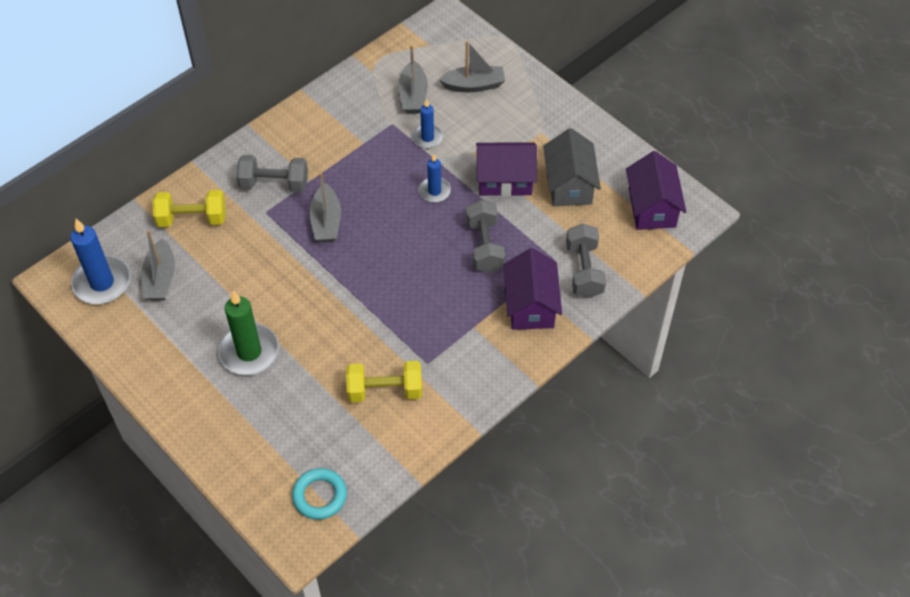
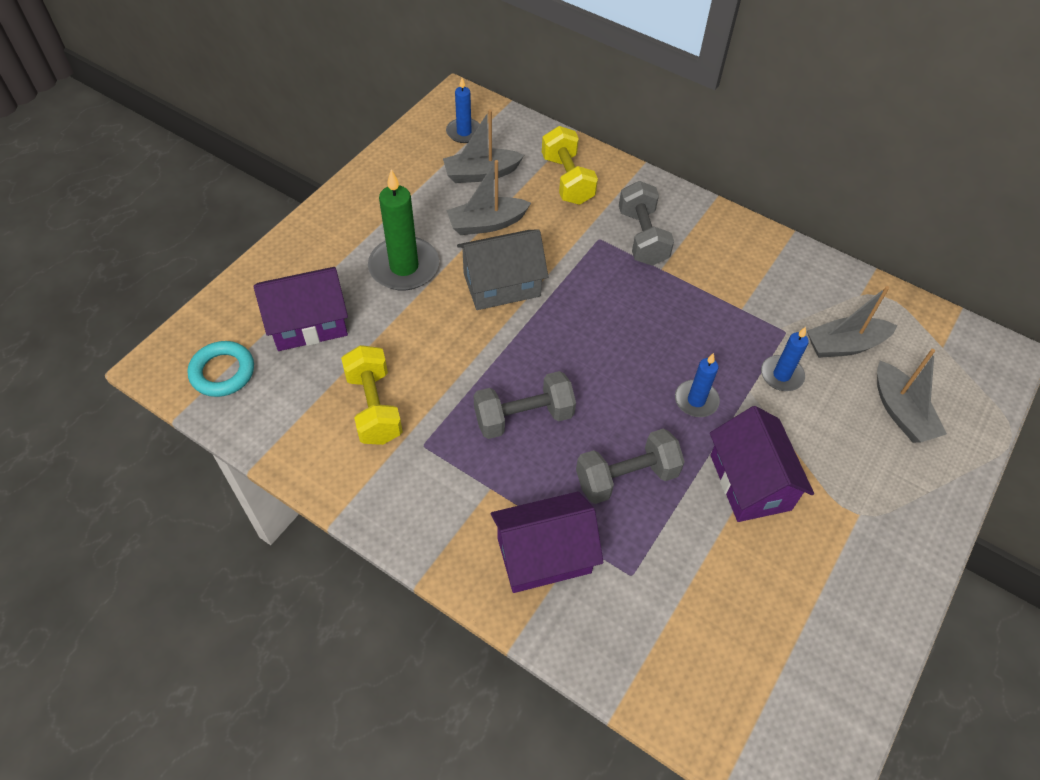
camera: 75 degrees right, 0 degrees up
blue candle [70,219,131,304] -> blue candle [446,78,480,143], size x0.58
grey boat [309,172,341,242] -> grey boat moved to [446,160,531,235]
grey house [543,128,601,206] -> grey house moved to [457,229,548,310]
grey dumbbell [566,224,606,298] -> grey dumbbell moved to [473,371,576,439]
purple house [626,151,686,230] -> purple house moved to [254,267,348,351]

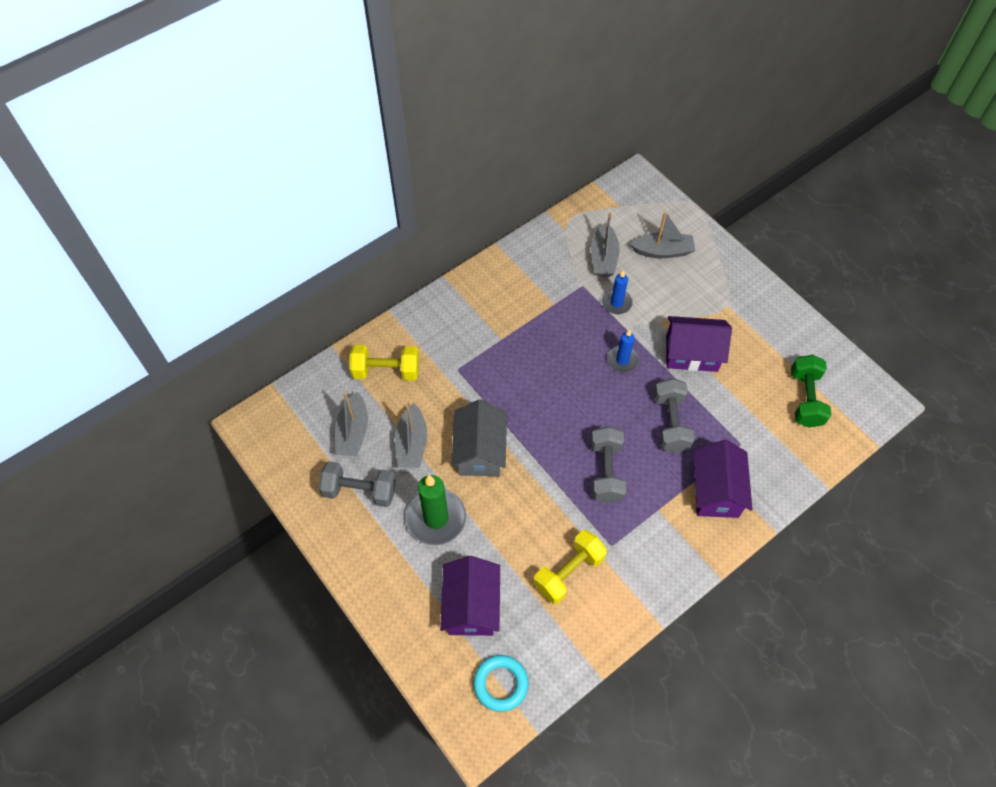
camera: 70 degrees left, 5 degrees up
yellow dumbbell [341,345,403,445] -> yellow dumbbell turned 45 degrees counterclockwise [534,530,607,604]
blue candle [446,78,480,143] -> none
grey dumbbell [619,181,674,266] -> grey dumbbell moved to [319,461,396,507]
none -> green dumbbell [791,355,831,428]

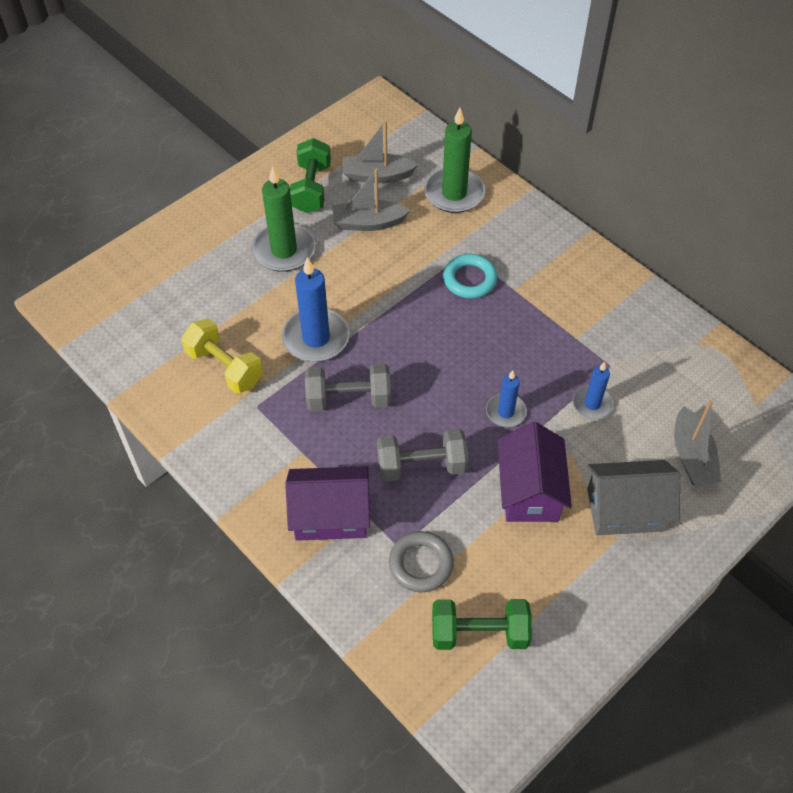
camera: 85 degrees right, 5 degrees down
grey dumbbell [319,461,396,507] -> green dumbbell [290,138,331,213]
yellow dumbbell [349,345,419,381] -> green candle [424,108,485,213]
purple house [440,556,500,636] -> none
grey house [451,399,507,476] -> grey house moved to [587,460,680,535]
turquoise ring [473,655,528,712] -> turquoise ring moved to [443,254,498,298]
grey boat [591,212,620,277] -> none
none -> blue candle [282,257,350,362]
none -> grey ring [389,531,454,592]

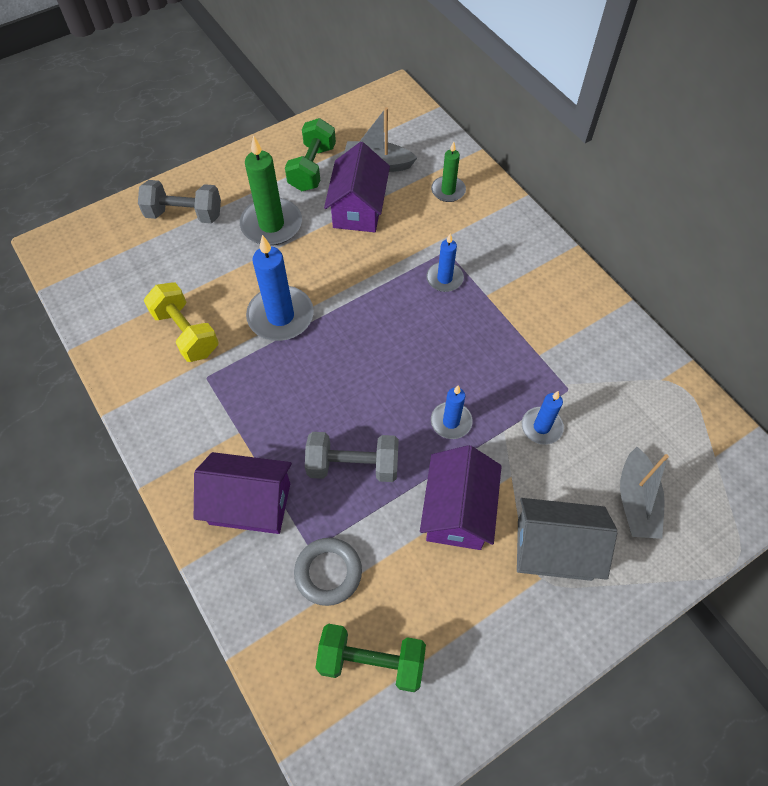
camera: 10 degrees right, 5 degrees up
grey dumbbell [305,364,391,411] -> grey dumbbell moved to [138,180,221,223]
grey boat [333,168,411,231] -> purple house [324,142,390,232]
green candle [424,108,485,213] -> green candle [431,142,466,202], size x0.58
turquoise ring [443,254,498,298] -> blue candle [426,233,464,292]

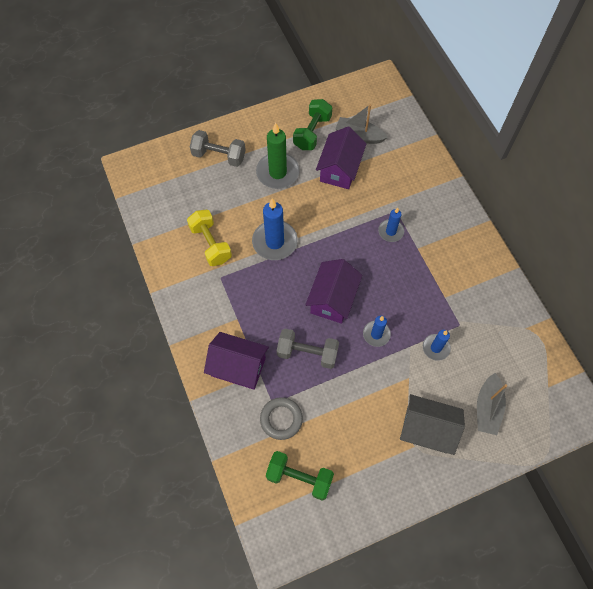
camera: 10 degrees right, 5 degrees up
purple house [420,445,502,550] -> purple house moved to [305,259,362,324]
green candle [431,142,466,202] -> none

